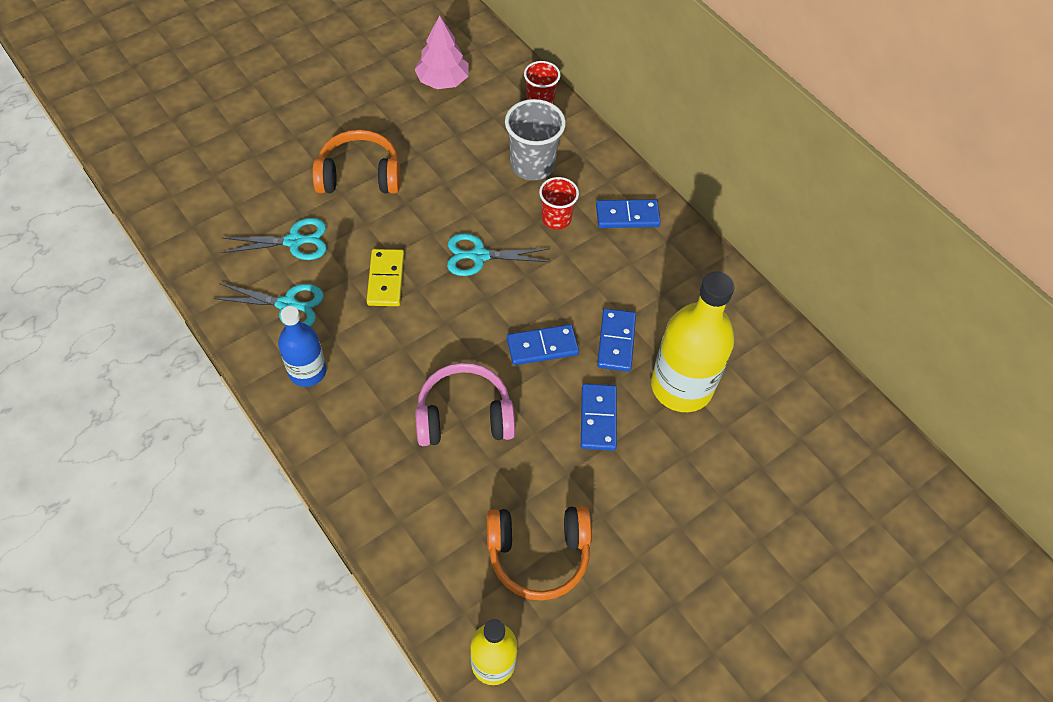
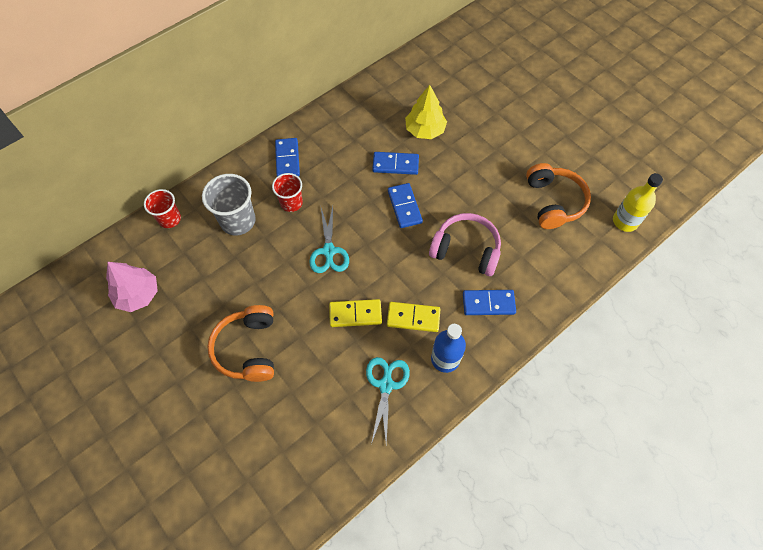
camera: 90 degrees left, 5 degrees up
turquoise scissors [222,218,327,260] -> none
pink headphones [415,363,515,446] -> pink headphones turned 120 degrees clockwise [429,213,501,276]
blue domino [581,384,617,451] -> blue domino moved to [463,290,516,315]
yellow bottle [651,272,735,412] -> yellow tree [405,85,447,139]
none -> yellow domino [387,302,441,332]

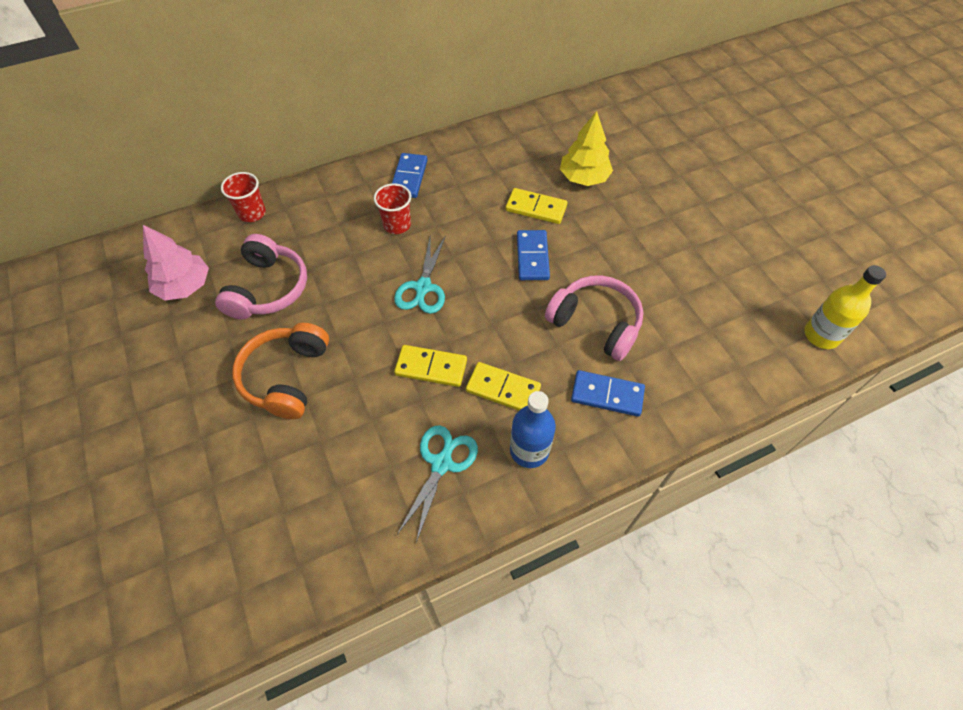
camera: 15 degrees right, 5 degrees down
grey cup [202,174,256,235] -> none
blue domino [372,152,419,175] -> yellow domino [506,188,567,224]
orange headphones [526,163,591,229] -> none
none -> pink headphones [215,234,307,319]

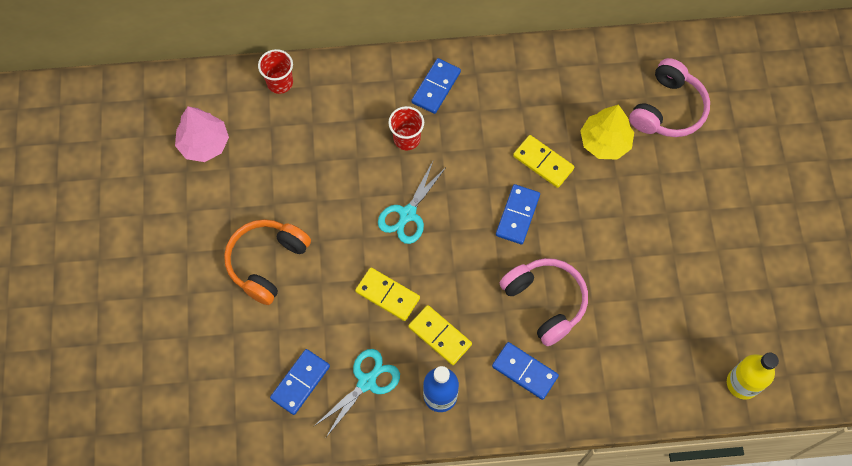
camera: 20 degrees right, 10 degrees up
pink headphones [215,234,307,319] -> pink headphones moved to [629,58,710,137]
none -> blue domino [270,349,330,415]

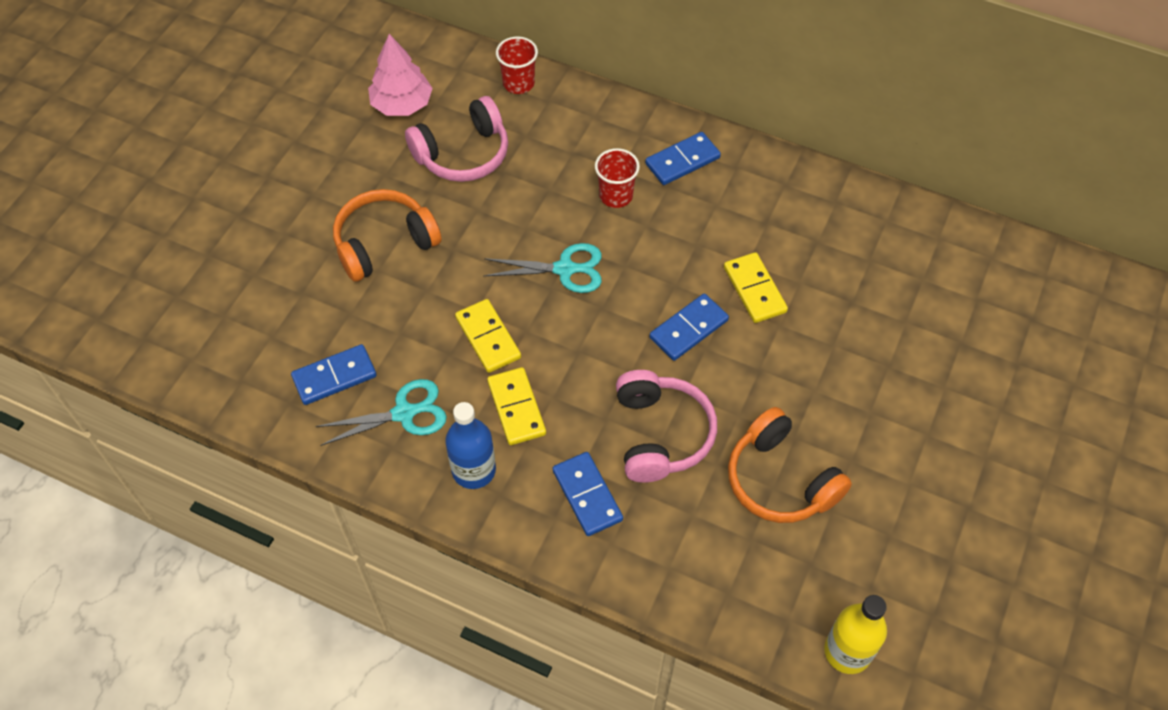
camera: 30 degrees right, 10 degrees down
turquoise scissors [378,161,447,244] -> turquoise scissors turned 150 degrees counterclockwise [483,243,602,293]
yellow tree [580,105,634,160] -> none
pink headphones [629,58,710,137] -> pink headphones moved to [405,96,508,182]
none -> orange headphones [728,407,852,523]

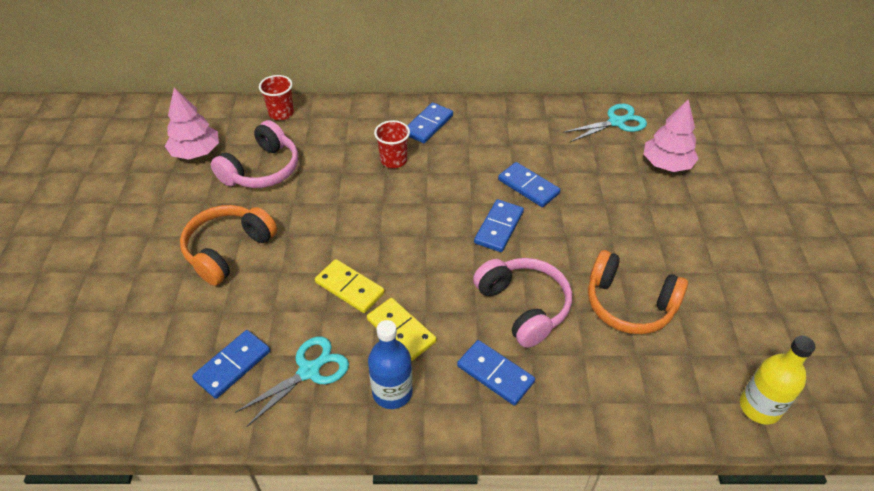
camera: 25 degrees left, 10 degrees down
turquoise scissors [483,243,602,293] -> turquoise scissors moved to [563,104,647,142]
yellow domino [724,252,788,323] -> blue domino [498,162,560,207]
none -> pink tree [644,99,699,172]

